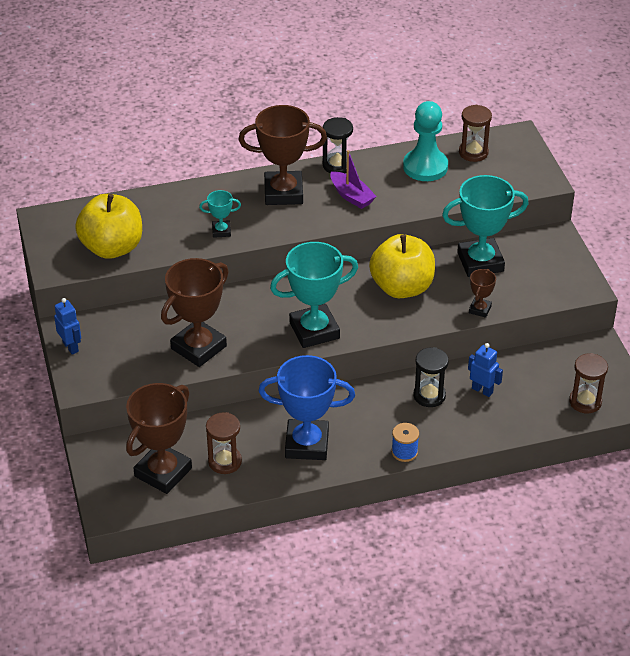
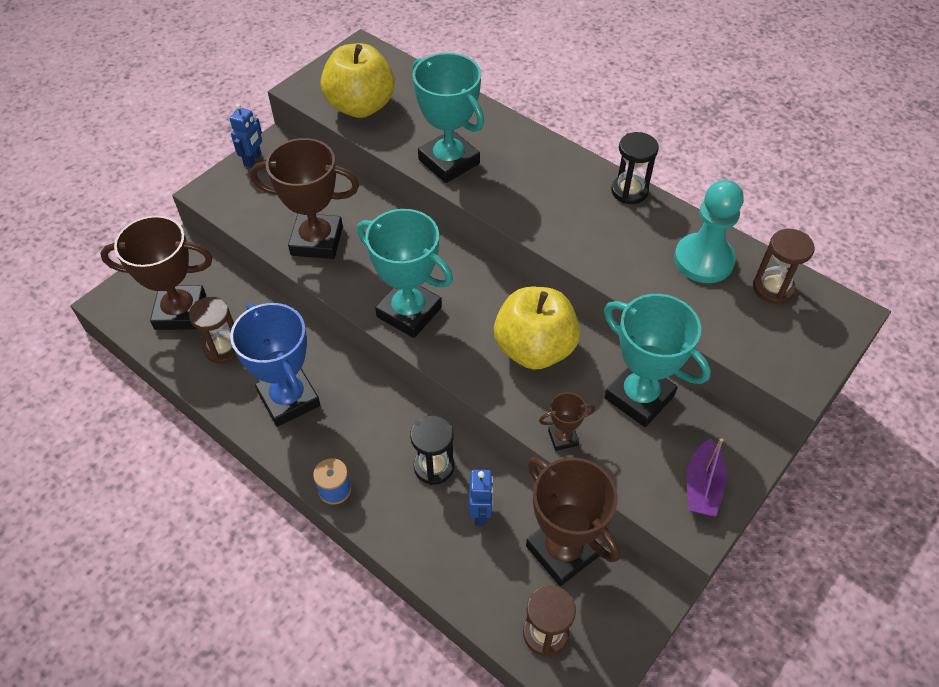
camera: 55 degrees right, 10 degrees up
turquoise trophy [199,190,241,238] -> turquoise trophy [413,53,484,183], size x2.14
brown trophy [239,105,327,205] -> brown trophy moved to [526,457,620,586]
purple boat [330,150,377,209] -> purple boat moved to [687,438,727,517]

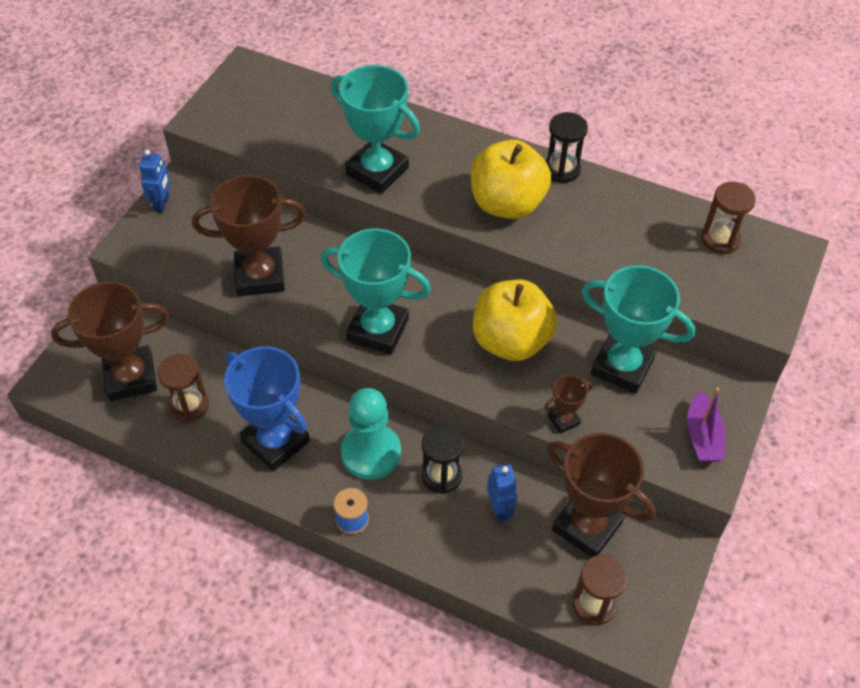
camera: 15 degrees left, 0 degrees up
yellow apple [320,43,395,118] -> yellow apple moved to [471,139,551,219]
turquoise pawn [674,180,744,283] -> turquoise pawn moved to [341,388,401,480]

